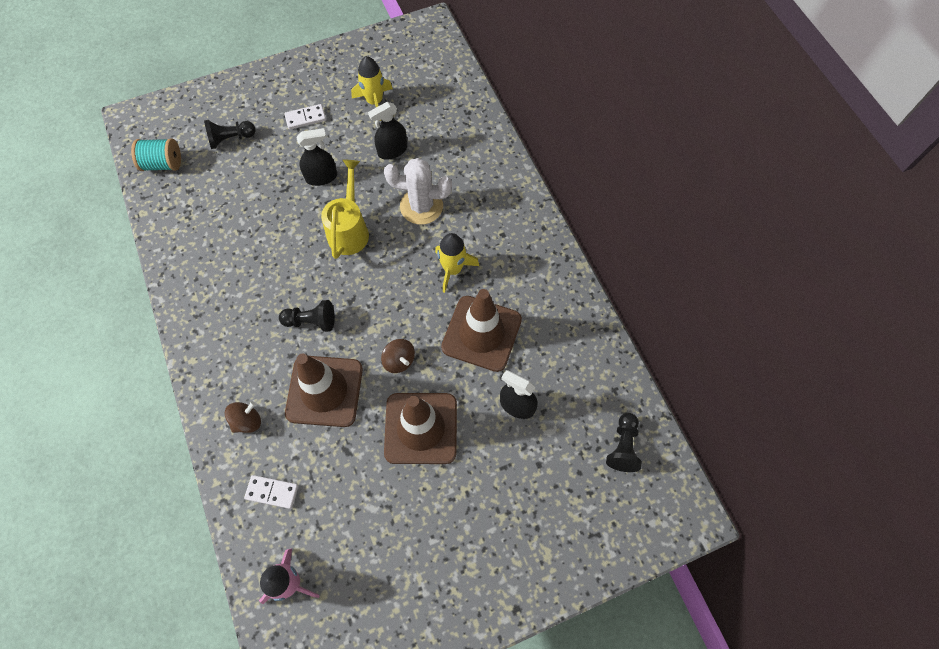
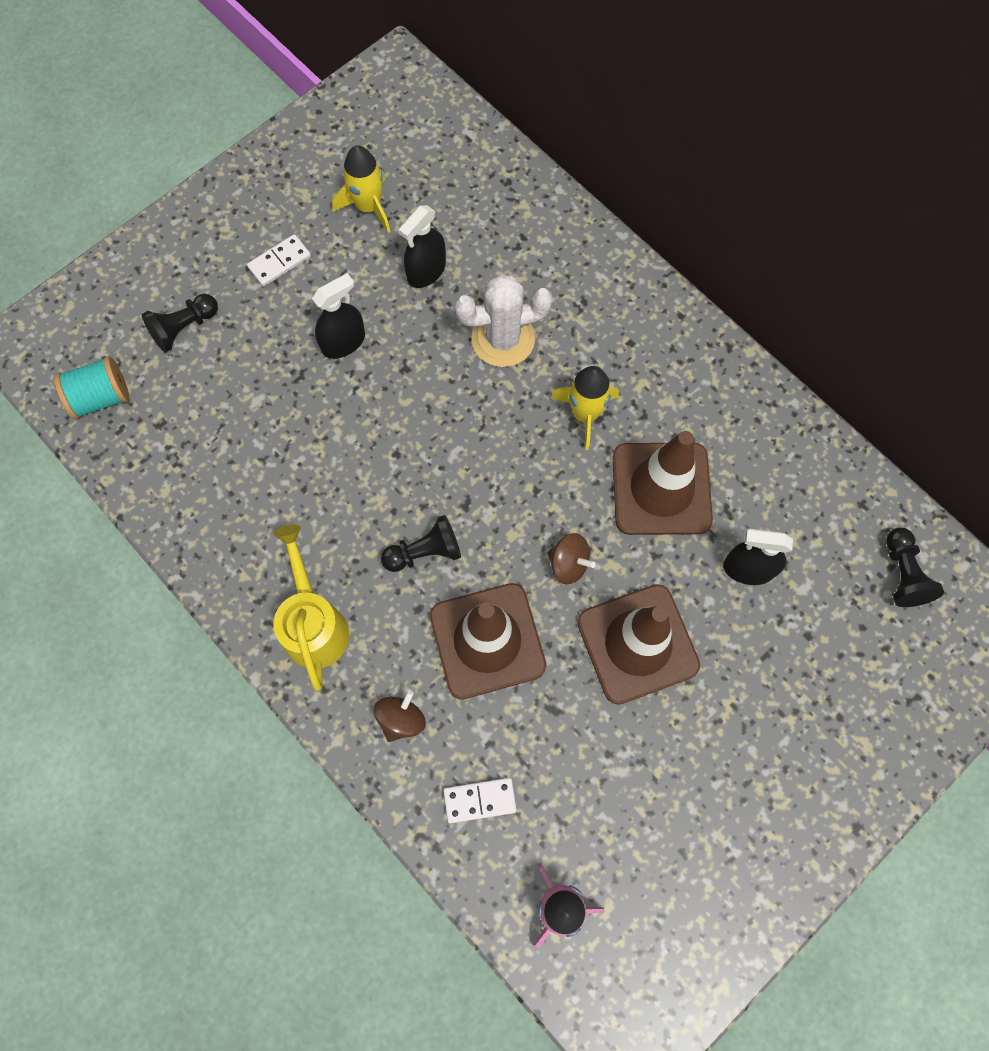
camera: 20 degrees left, 5 degrees up
yellow watering can [321,160,369,259] -> yellow watering can moved to [273,525,349,691]

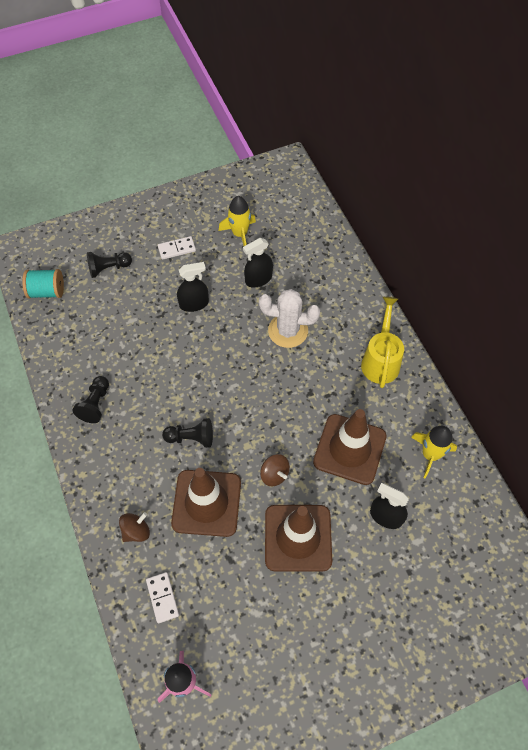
camera: 20 degrees right, 10 degrees down
yellow watering can [273,525,349,691] -> yellow watering can moved to [361,297,404,388]
white domino [443,778,517,824] -> white domino turned 60 degrees clockwise [146,572,179,623]
yellow rocket [551,366,619,450] -> yellow rocket moved to [411,426,457,479]
black pawn [886,528,944,607] -> black pawn moved to [72,376,109,423]

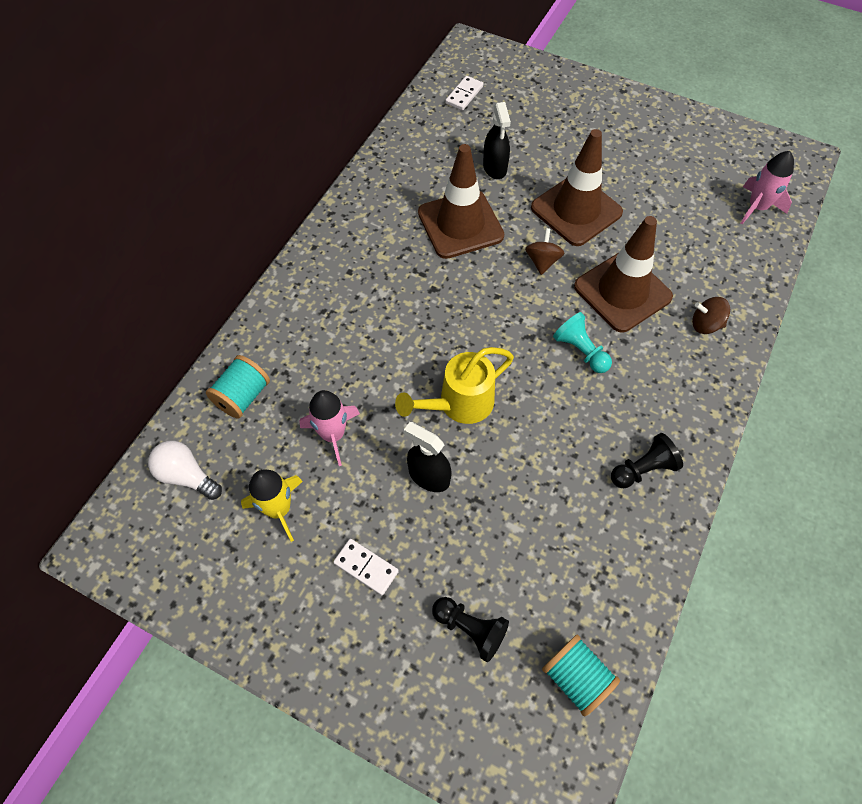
camera: 130 degrees left, 0 degrees up
white domino [146,572,179,623] -> white domino moved to [445,76,483,110]
black pawn [162,418,213,448] -> turquoise pawn [553,312,612,373]
black spray bottle [243,238,273,287] -> pink rocket [300,390,360,466]
white cactus [259,289,320,348] -> none
yellow watering can [361,297,404,388] -> yellow watering can moved to [395,347,514,424]
yellow rocket [411,426,457,479] -> none
none -> white light bulb [148,441,222,500]
none -> turquoise spool [206,355,270,419]

